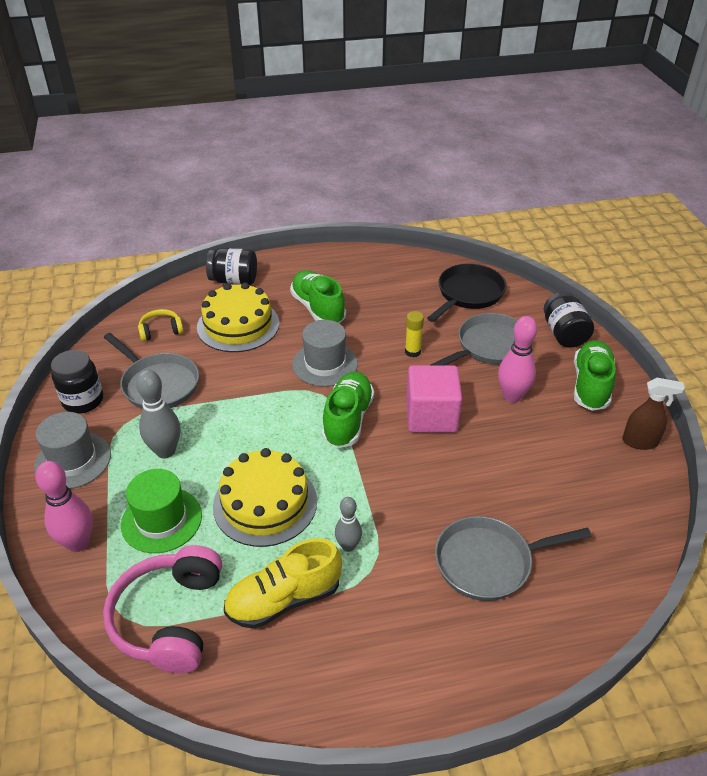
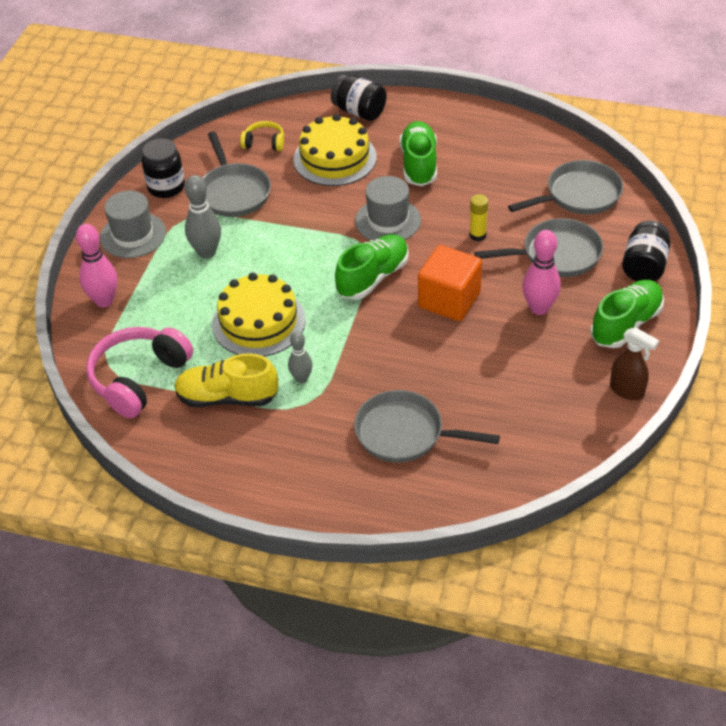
camera: 30 degrees right, 5 degrees up
green hat [121,469,202,553] -> none
pink cube [406,365,462,433] -> orange cube [418,245,482,321]
black pan [427,264,506,322] -> grey pan [508,160,623,214]

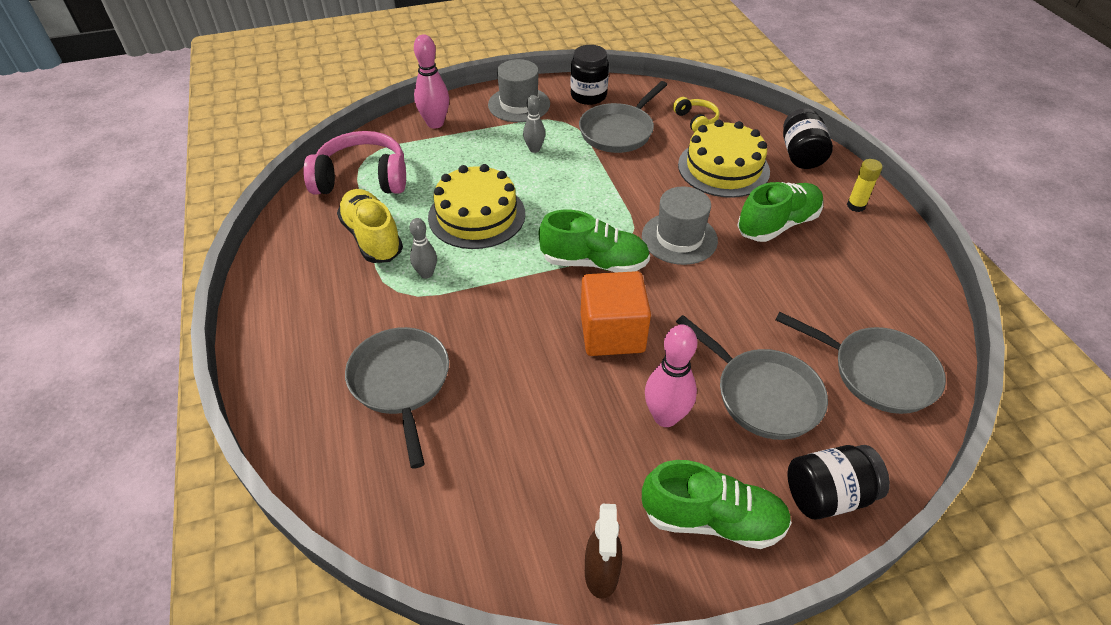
camera: 55 degrees right, 0 degrees up
grey bowling pin [185,175,221,259] -> grey bowling pin [523,95,545,153], size x0.62
yellow glue stick [469,194,488,241] -> yellow glue stick moved to [847,159,882,212]

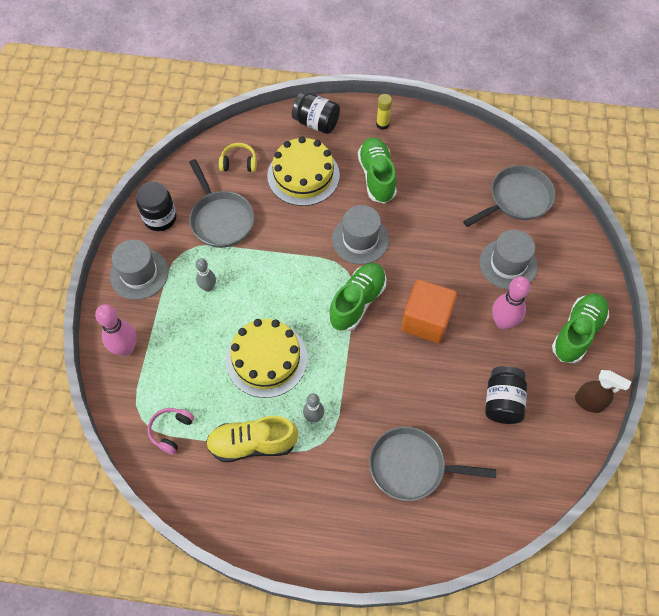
camera: 65 degrees left, 15 degrees up
pink headphones [303,131,406,194] -> pink headphones [147,408,194,455], size x0.51
grey pan [676,315,828,440] -> grey hat [479,230,538,290]
black jar [788,445,890,519] -> black jar moved to [485,366,527,424]

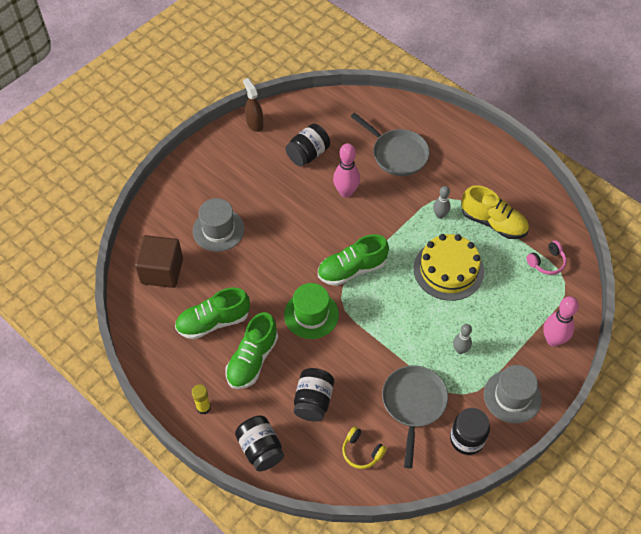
camera: 145 degrees left, 5 degrees down
yellow cake [267,136,340,206] -> black jar [294,368,334,422]
grey hat [332,205,389,264] -> green hat [284,283,339,339]
orange cube [401,279,457,343] -> none
grey pan [463,165,555,227] -> brown cube [135,235,183,288]
pink bowling pin [492,276,531,330] -> pink bowling pin moved to [333,143,360,198]
green shoe [552,293,609,363] -> green shoe moved to [175,287,250,339]

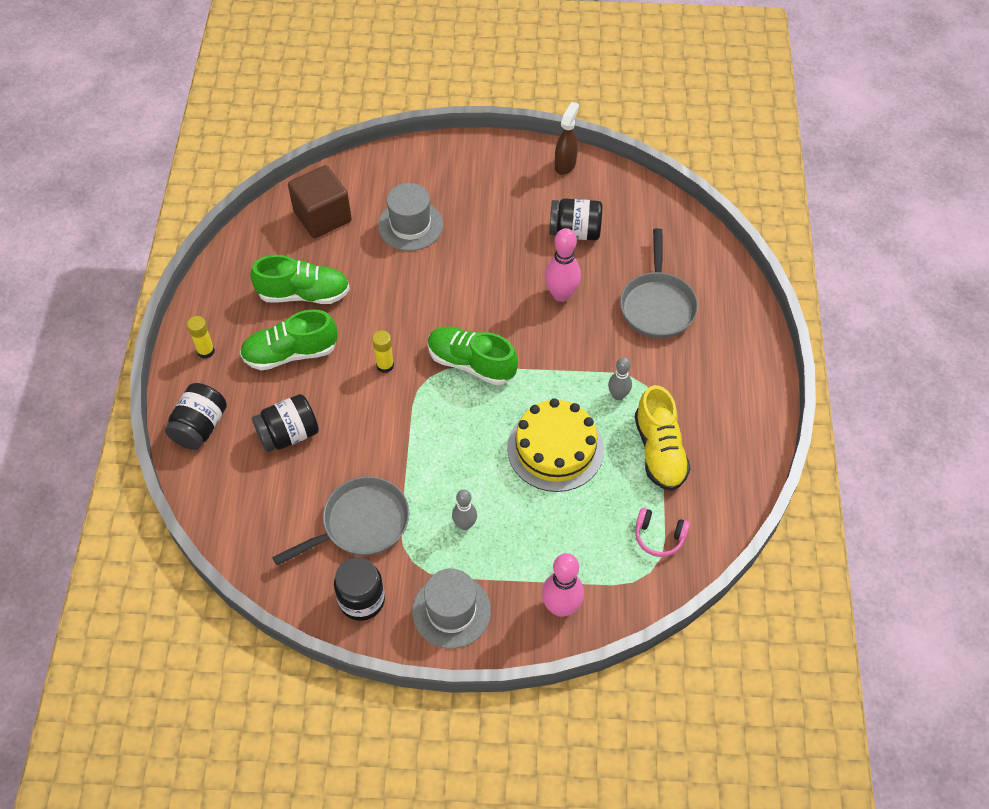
camera: 50 degrees right, 0 degrees up
green shoe [175,287,250,339] -> green shoe turned 150 degrees clockwise [251,255,350,304]
green hat [284,283,339,339] -> yellow glue stick [372,330,394,373]
yellow headphones [342,426,387,469] -> none

